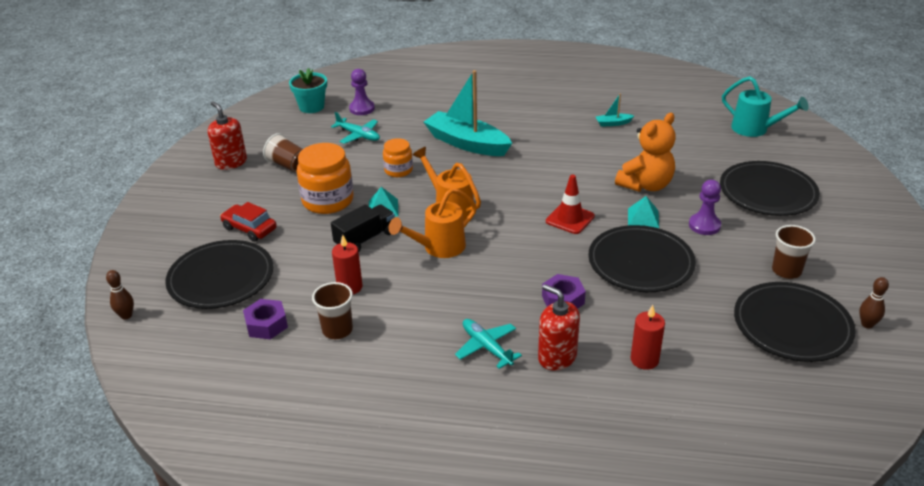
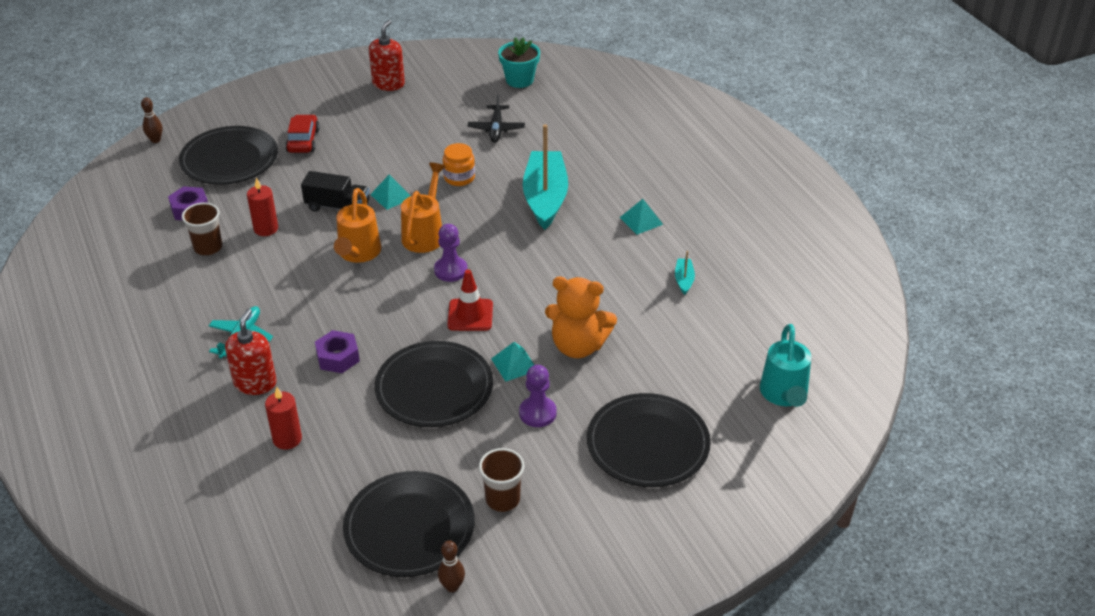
camera: 55 degrees right, 5 degrees up
brown cup [263,133,303,172] -> none
orange jar [297,143,354,214] -> none
turquoise plane [331,112,380,144] -> black plane [468,94,525,143]
purple pawn [349,69,375,115] -> purple pawn moved to [434,224,468,282]
orange watering can [389,188,477,258] -> orange watering can turned 105 degrees counterclockwise [334,188,381,263]
turquoise boat [596,94,634,127] -> turquoise boat turned 45 degrees clockwise [675,251,695,295]
none -> turquoise pyramid [620,199,663,235]

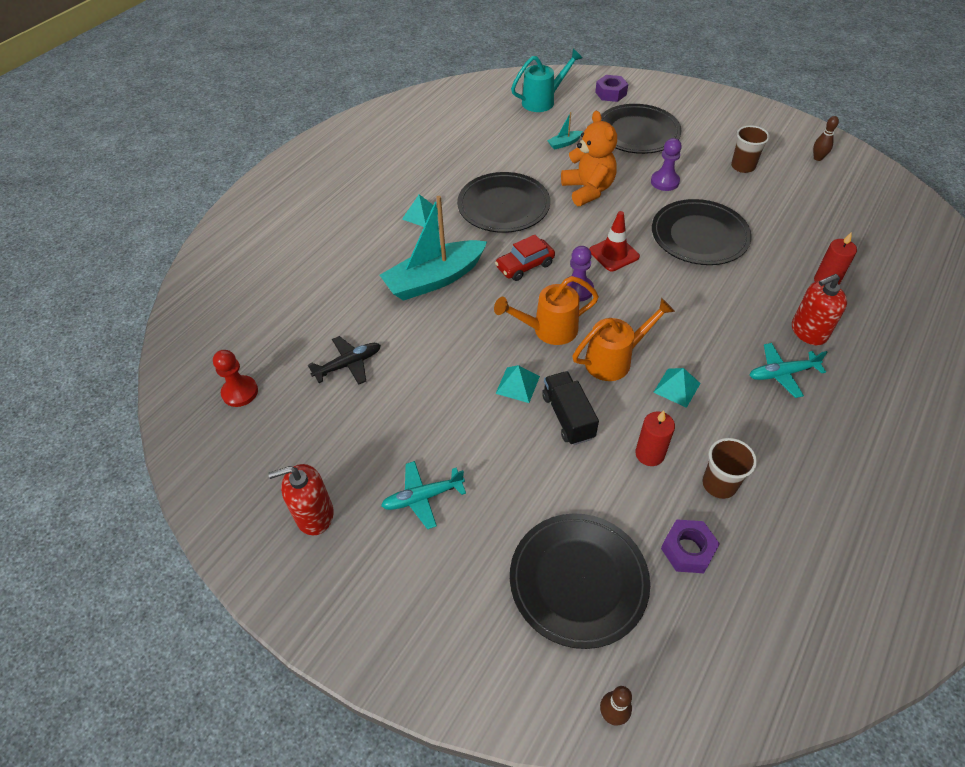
camera: 120 degrees left, 10 degrees up
red car [285,114,320,153] -> red car moved to [495,235,555,281]
purple nut [315,330,360,373] -> purple nut moved to [595,75,628,102]
black plate [343,471,475,577] -> black plate moved to [457,172,550,233]
orange jar [443,143,475,186] -> none
turquoise pyramid [491,342,534,382] -> turquoise pyramid moved to [653,368,701,408]
turquoise flower pot [498,37,540,88] -> red pawn [213,350,258,407]
turquoise boat [675,251,695,295] -> turquoise boat moved to [547,112,583,150]
none -> turquoise plane [381,461,466,529]

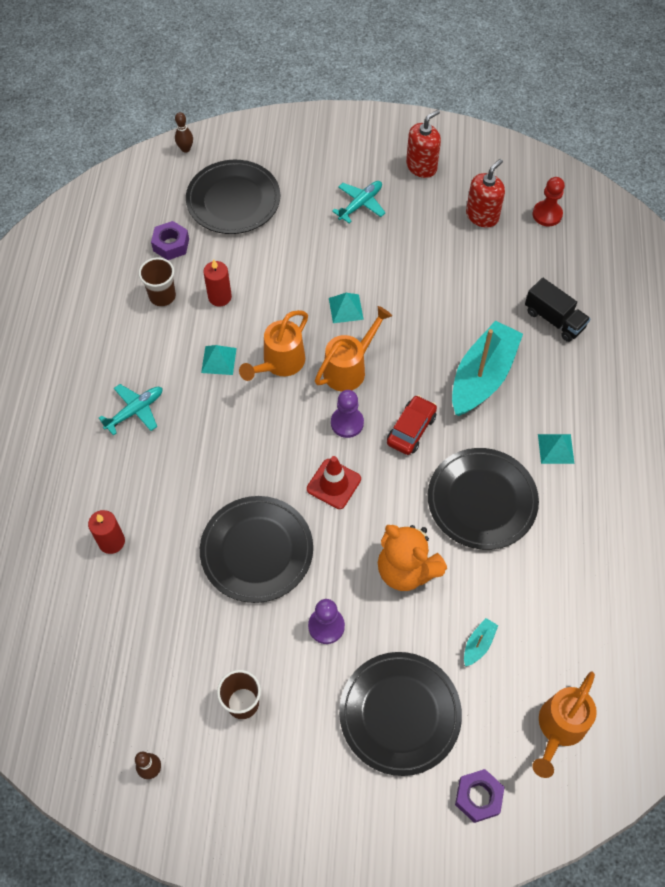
camera: 150 degrees right, 10 degrees up
black plane [308,336,381,385] -> none
turquoise watering can [511,49,583,112] -> orange watering can [532,671,597,778]
black truck [542,371,599,445] -> black truck moved to [525,278,590,342]
red soap dispenser [792,274,847,345] -> red soap dispenser moved to [466,159,505,228]

